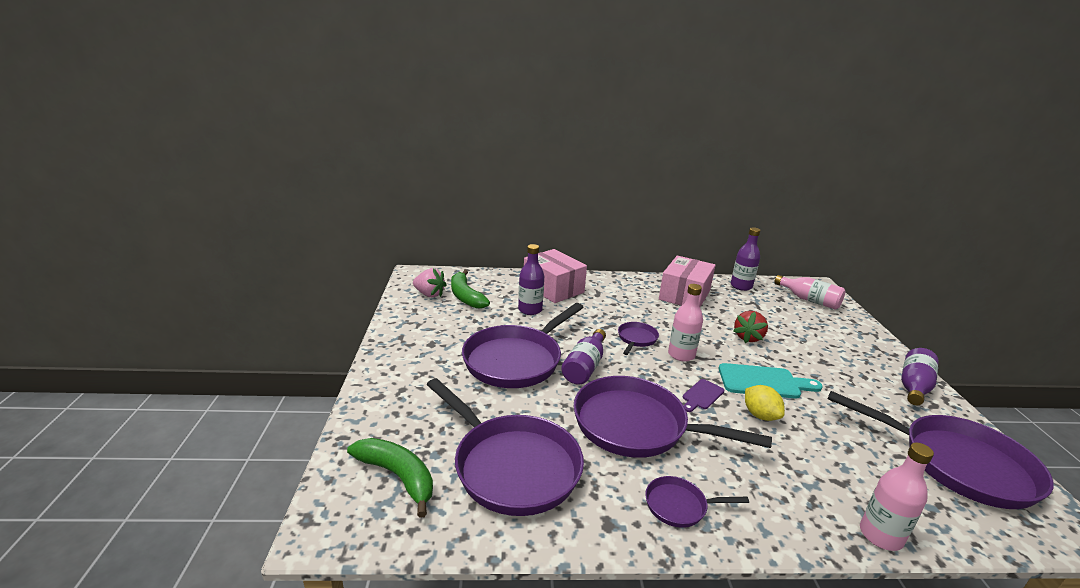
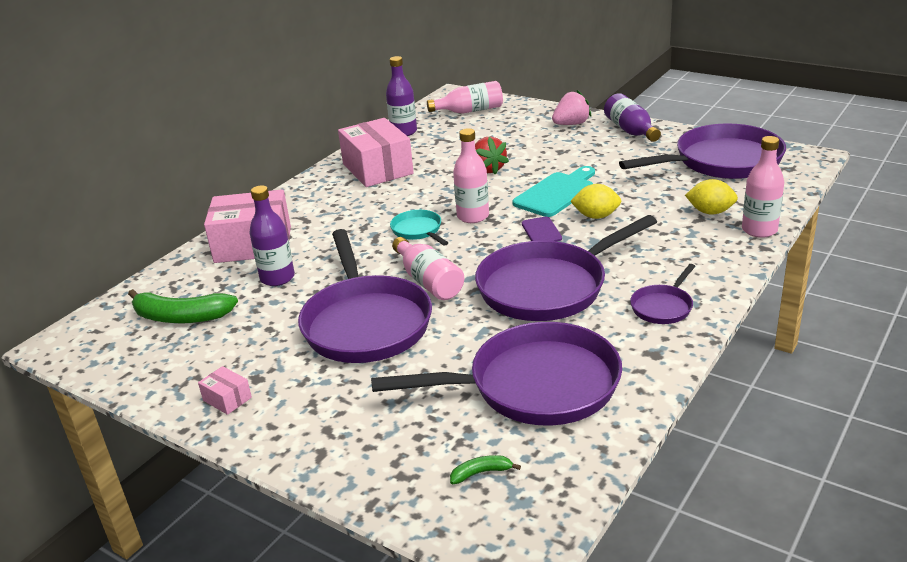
camera: 50 degrees left, 5 degrees up
green banana [347,438,433,518] -> green banana [450,455,521,484], size x0.46
pink strawberry [413,268,447,297] -> pink strawberry moved to [552,90,591,125]
purple bottle [561,329,606,385] -> pink bottle [392,237,464,300]
purple pan [618,322,659,355] -> turquoise pan [390,210,448,246]
none -> pink box [198,366,252,415]
none -> yellow lemon [685,179,738,214]

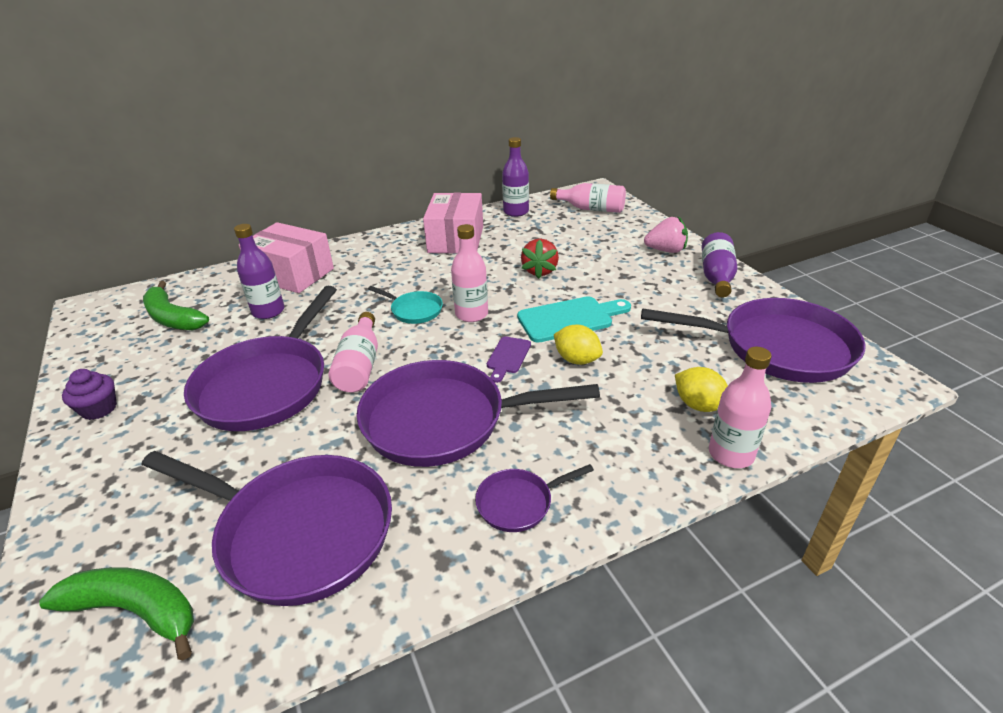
camera: 30 degrees right, 5 degrees up
pink box [198,366,252,415] -> purple cupcake [62,369,117,420]
turquoise pan [390,210,448,246] -> turquoise pan turned 120 degrees clockwise [368,286,443,324]
green banana [450,455,521,484] -> green banana [39,567,194,660], size x2.17

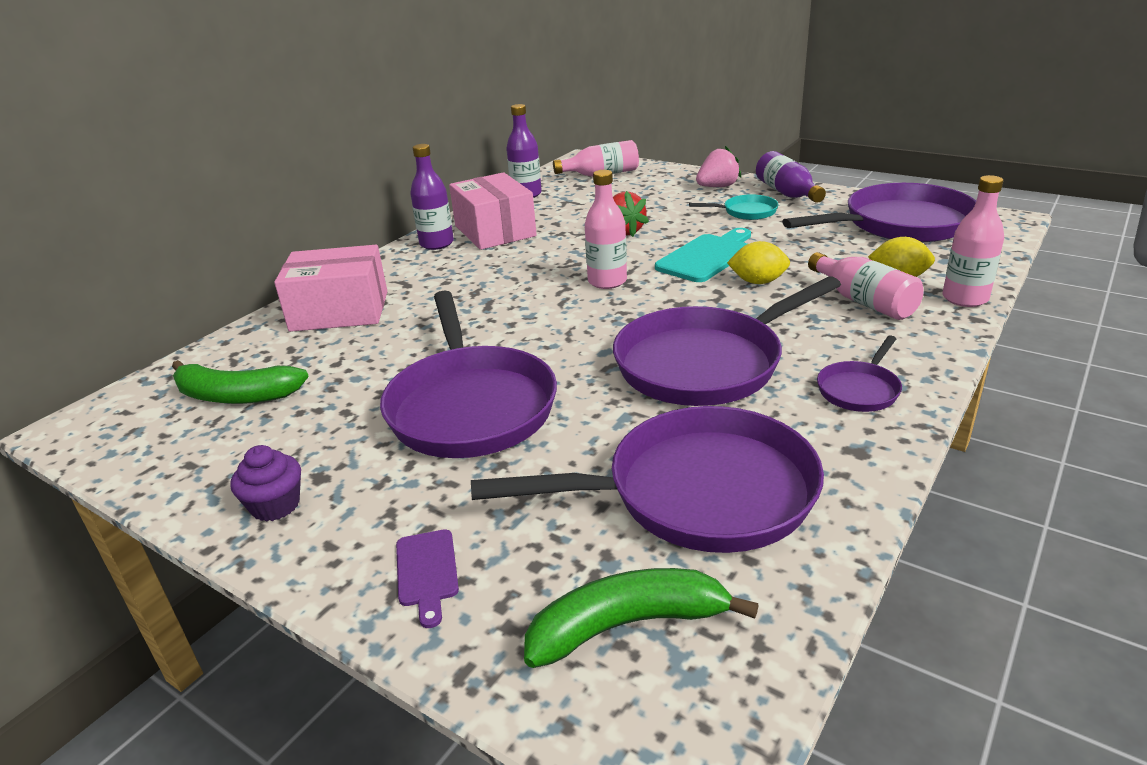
camera: 30 degrees left, 5 degrees down
purple bottle [234,224,285,319] -> purple bottle moved to [410,144,454,250]
pink bottle [328,312,378,392] -> pink bottle moved to [808,252,924,320]
turquoise pan [368,286,443,324] -> turquoise pan moved to [689,194,779,220]
purple cutting board [487,336,531,383] -> purple cutting board moved to [396,529,459,628]

